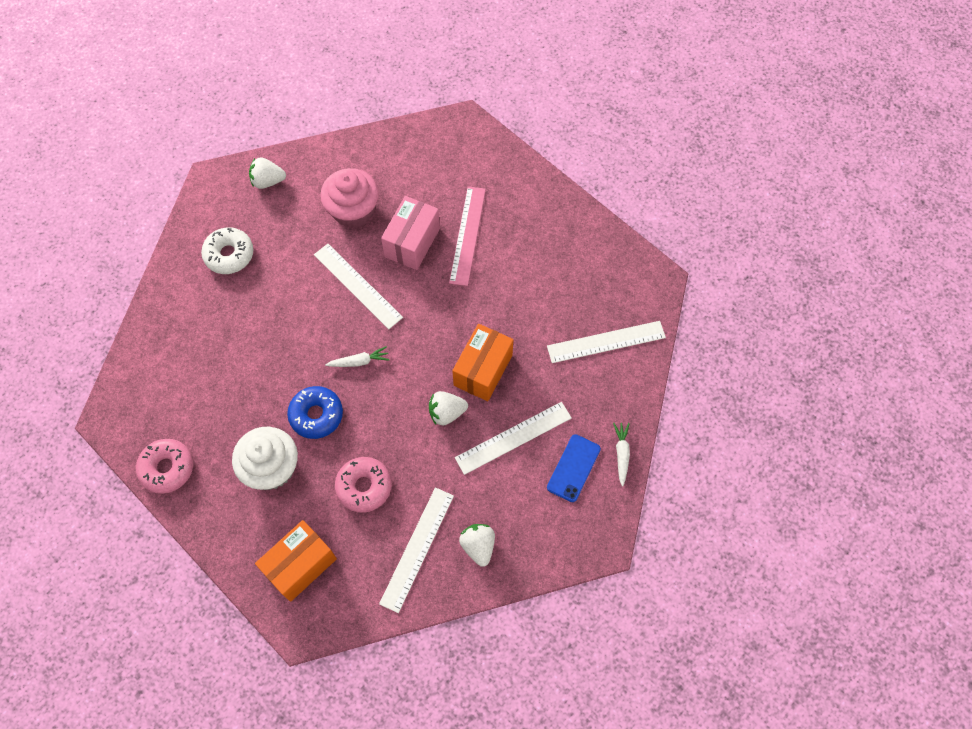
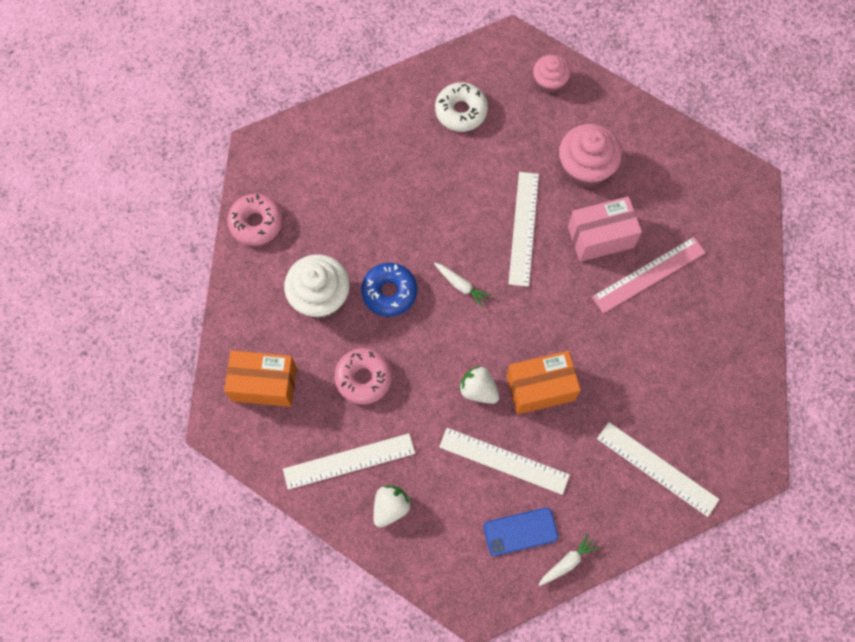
camera: 50 degrees right, 5 degrees up
white strawberry [249,157,286,189] -> pink cupcake [533,55,570,93]

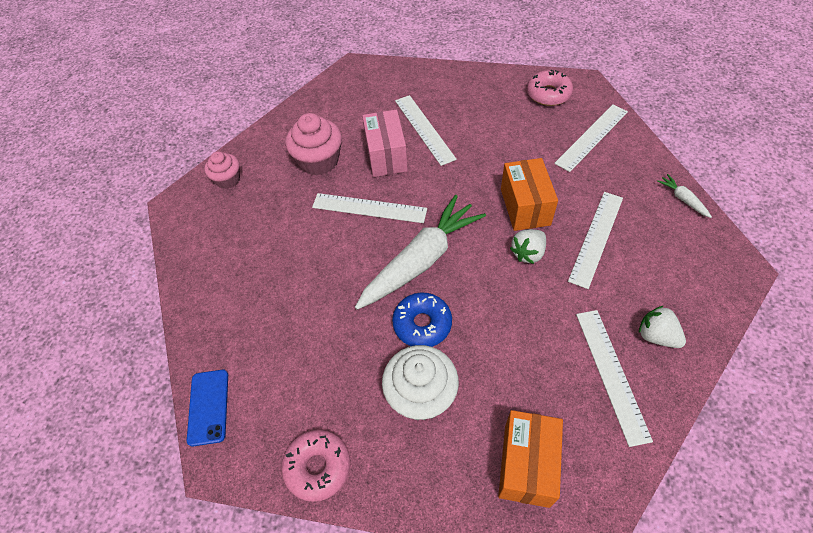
camera: 80 degrees left, 15 degrees down
pink donut [334,348,392,405] -> pink donut moved to [527,70,573,106]
white carrot [434,263,492,308] -> white carrot [355,195,486,310], size x2.49
white donut [435,82,488,132] -> none
blue phone [484,508,558,556] -> blue phone moved to [187,370,228,446]
pink ruler [592,237,706,313] -> white ruler [395,95,457,166]

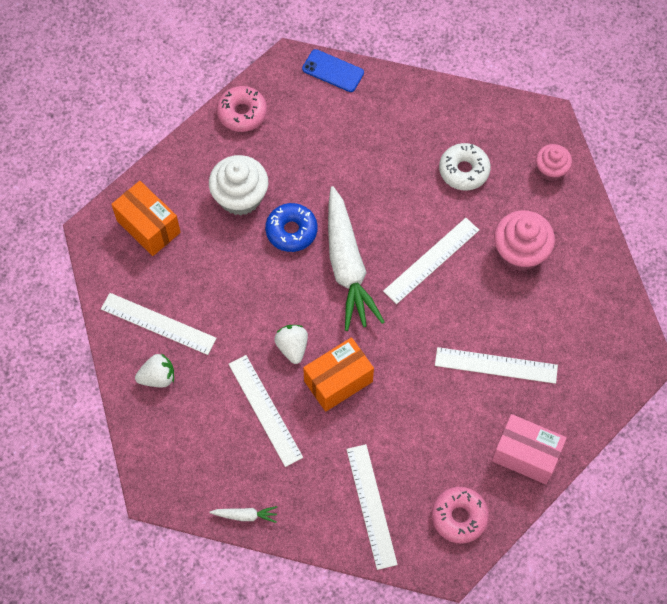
camera: 120 degrees right, 10 degrees up
pink box [362,109,408,177] -> pink box moved to [492,414,567,484]
orange box [501,158,558,231] -> orange box turned 60 degrees counterclockwise [303,337,374,412]
none -> white donut [439,143,491,191]

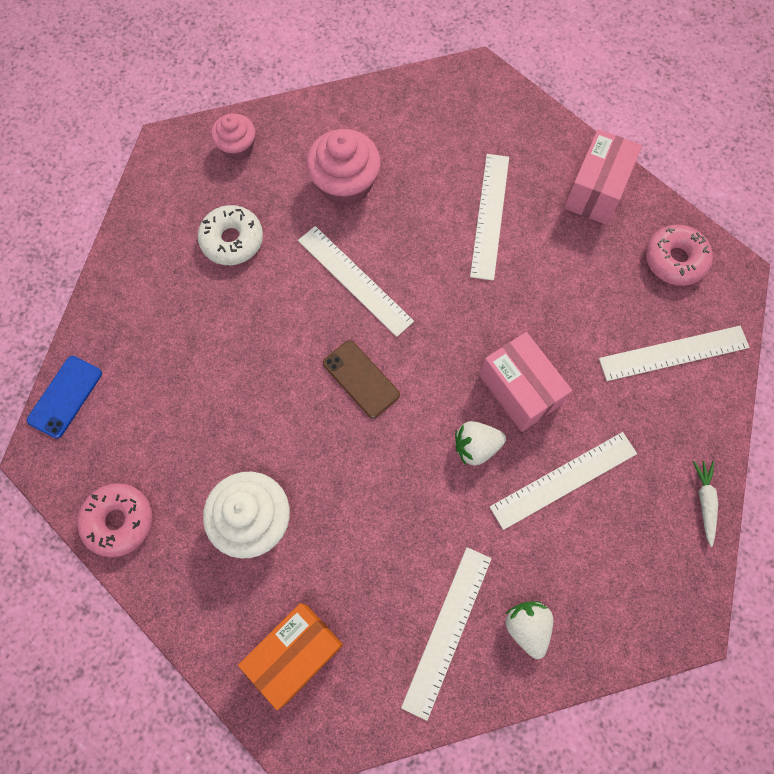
camera: 90 degrees left, 5 degrees up
blue donut [265,203,318,252] -> none
orange box [303,337,374,412] -> pink box [479,332,572,432]
white carrot [328,186,385,331] -> brown phone [323,340,400,418]

